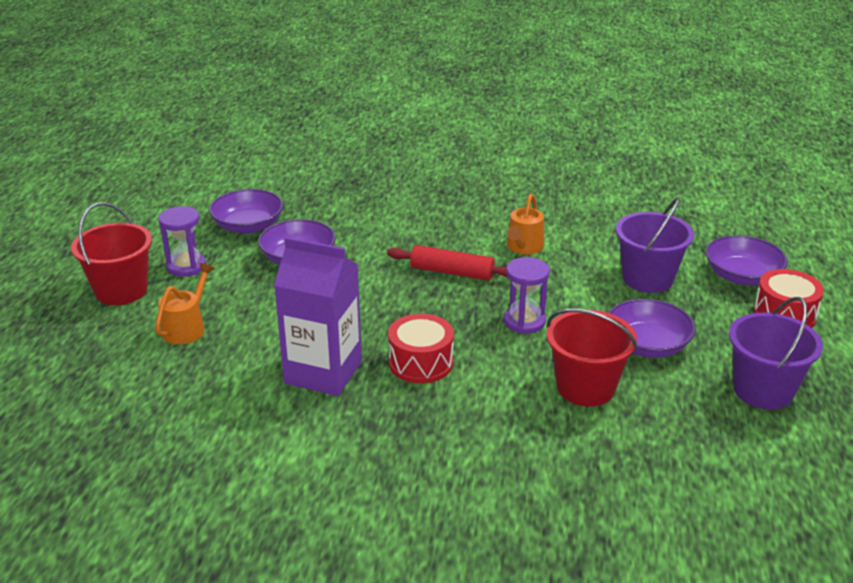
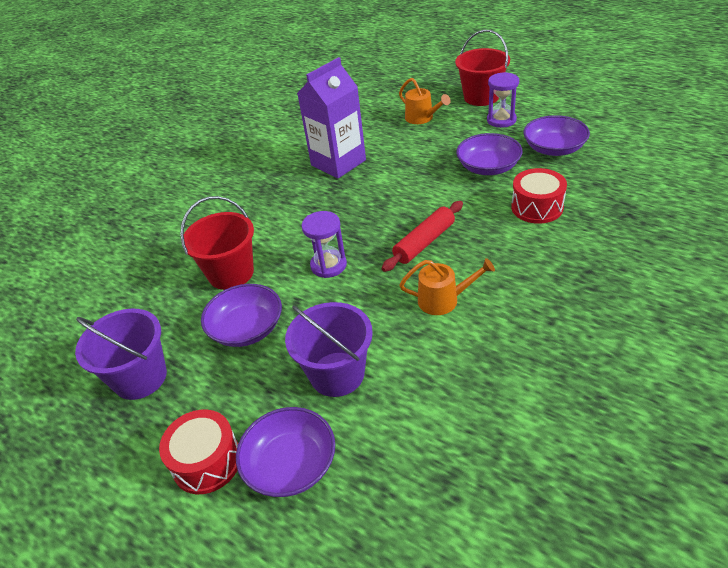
camera: 120 degrees right, 10 degrees up
red drum [388,314,454,384] -> red drum moved to [511,168,567,224]
orange watering can [507,194,544,254] -> orange watering can turned 135 degrees clockwise [399,258,495,315]

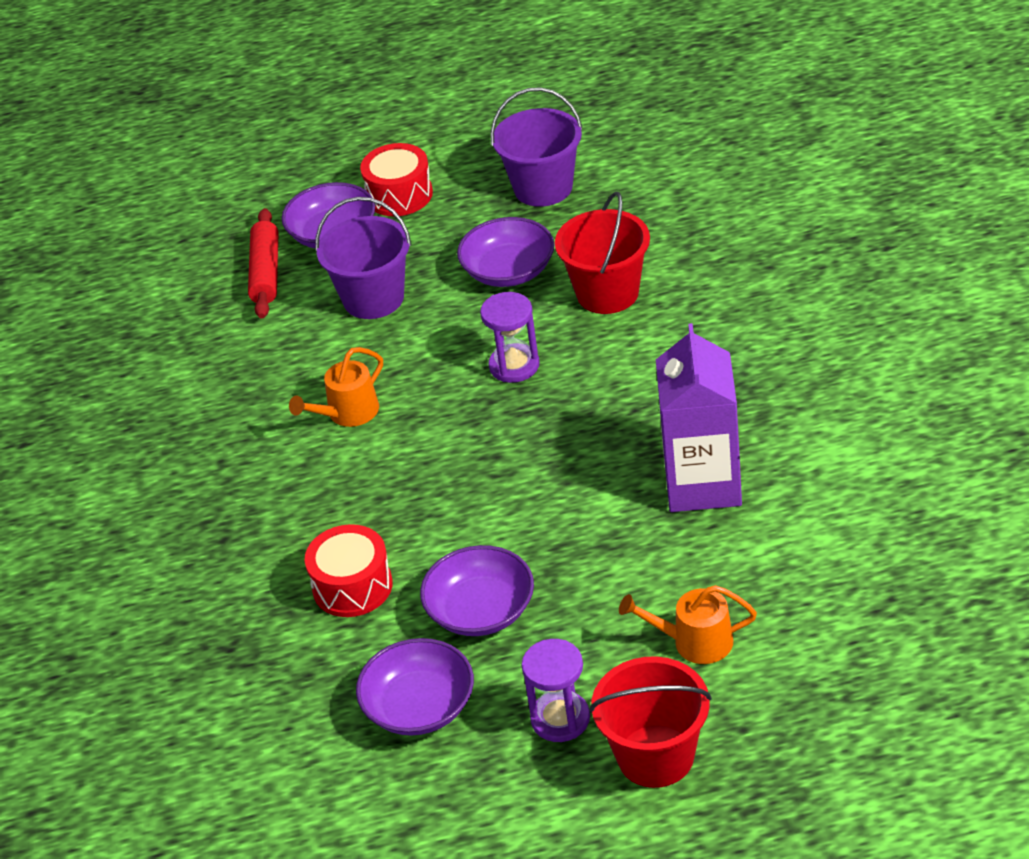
camera: 135 degrees right, 0 degrees up
red rolling pin [382,201,463,272] -> red rolling pin moved to [248,208,279,318]

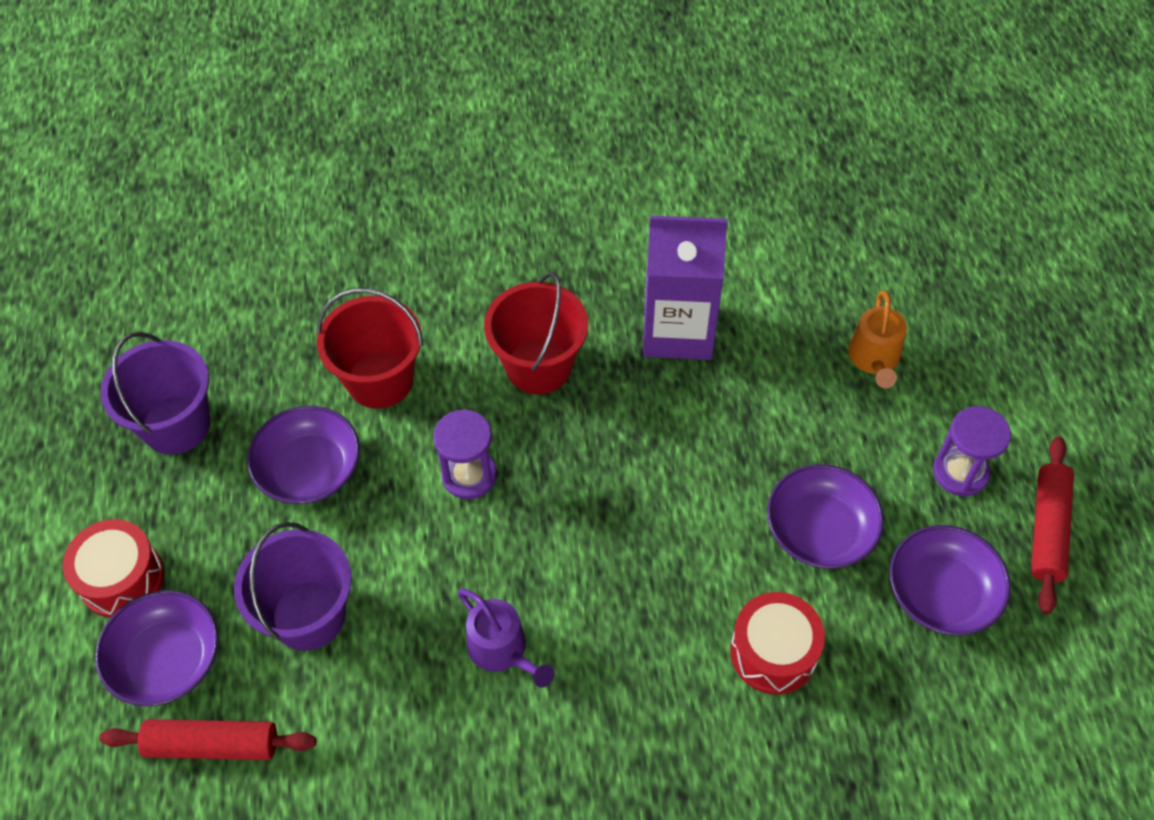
camera: 90 degrees left, 15 degrees up
orange watering can [289,347,383,427] -> purple watering can [457,589,554,688]
red bucket [589,656,712,788] -> red bucket moved to [484,272,588,394]
none -> red rolling pin [1031,436,1074,614]

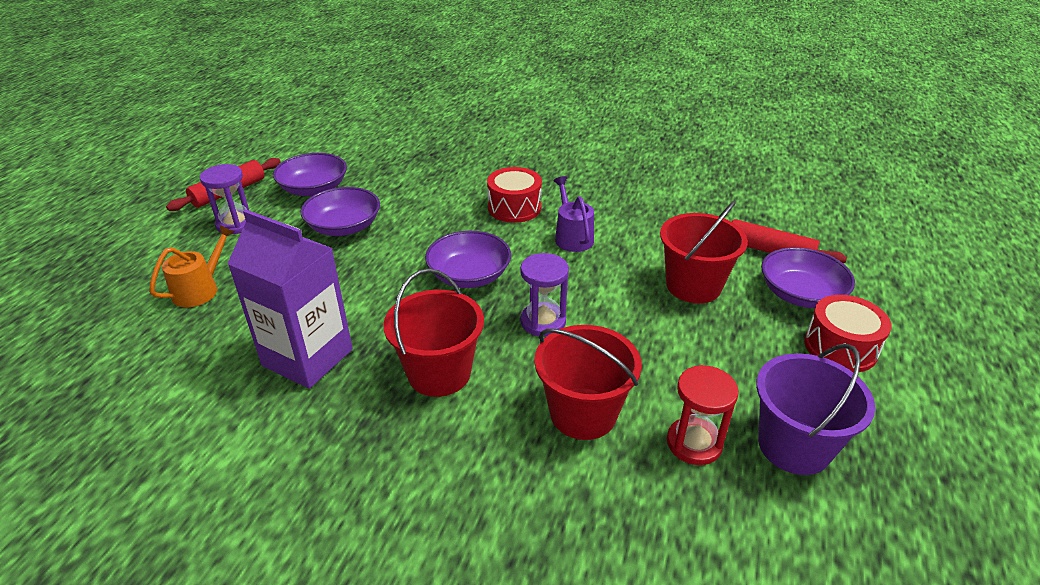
camera: 155 degrees left, 20 degrees down
purple bucket [234,522,352,651] -> red bucket [660,201,748,303]
purple bowl [247,406,360,504] -> purple bowl moved to [425,231,511,288]
red drum [730,592,825,694] -> red drum moved to [487,167,542,223]
none -> red hourglass [667,365,739,465]

